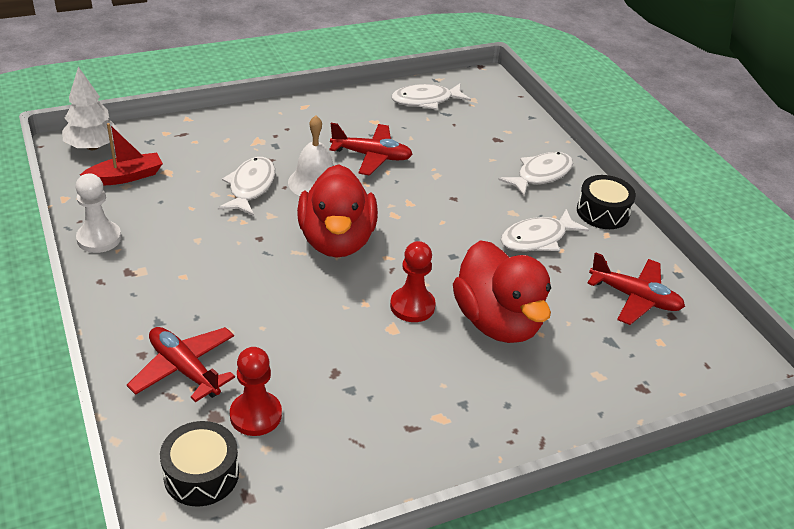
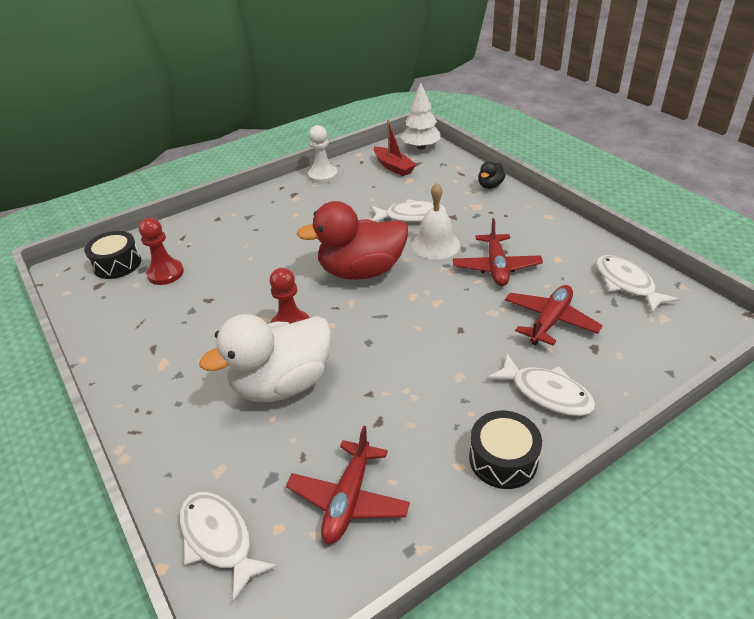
camera: 85 degrees right, 0 degrees up
red plane [127,327,235,402] -> red plane moved to [505,285,603,346]
red duck [453,240,551,343] -> white duck [199,314,332,402]
white fish [501,209,589,251] -> white fish moved to [179,492,278,603]
none -> black duck [478,161,506,189]

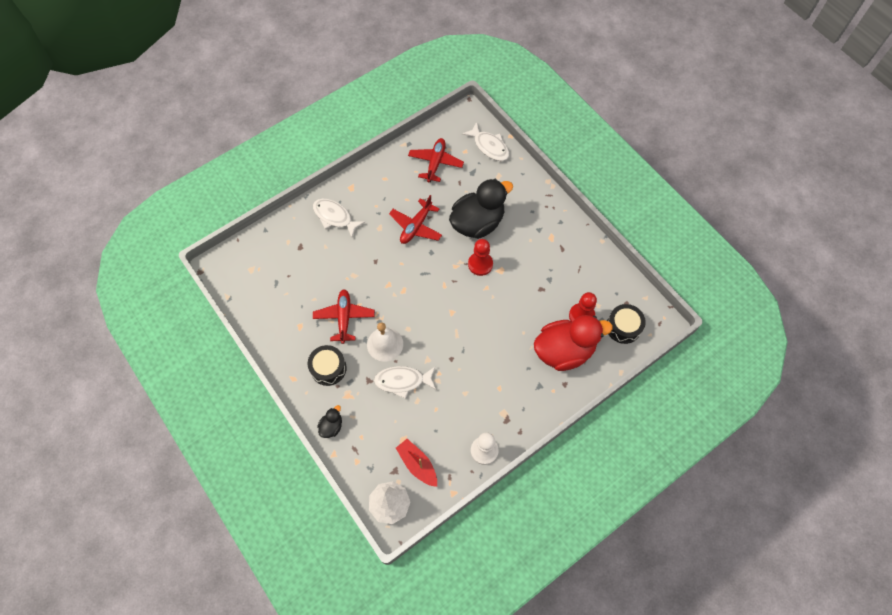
camera: 175 degrees right, 25 degrees up
white duck [199,314,332,402] -> black duck [449,179,513,239]
red duck [296,201,408,280] -> red duck moved to [534,315,613,371]
black drum [469,411,542,489] -> black drum moved to [307,345,347,386]
red plane [505,285,603,346] -> red plane moved to [389,195,442,244]
white fish [596,255,680,313] -> none

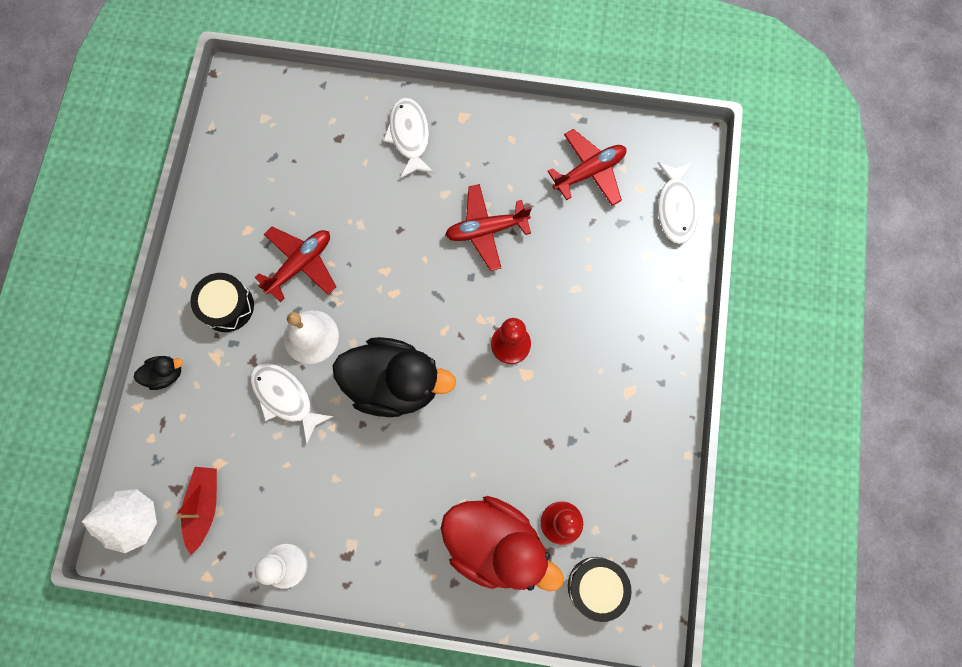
camera: 45 degrees right, 10 degrees up
black duck [449,179,513,239] -> black duck moved to [332,337,456,417]

